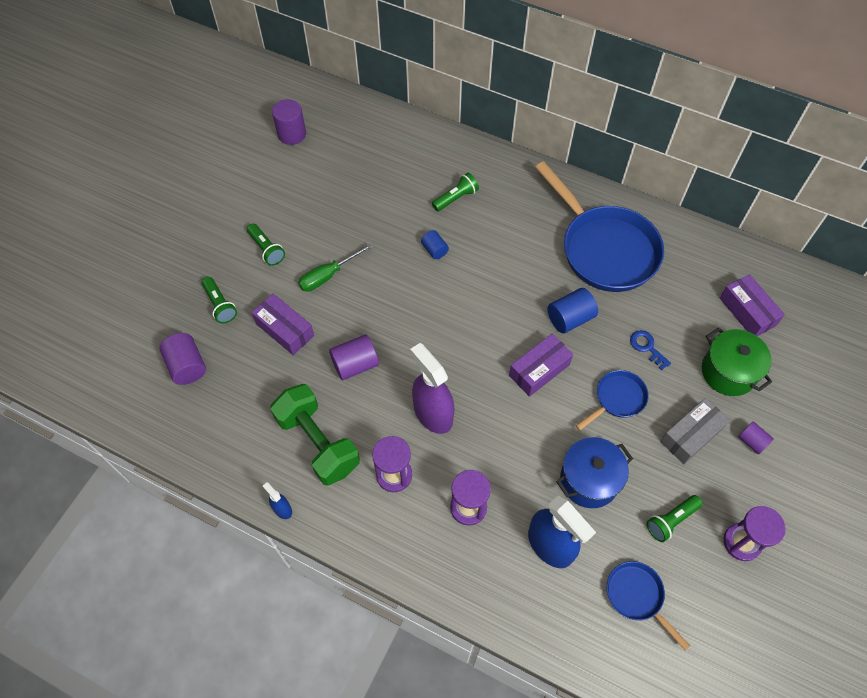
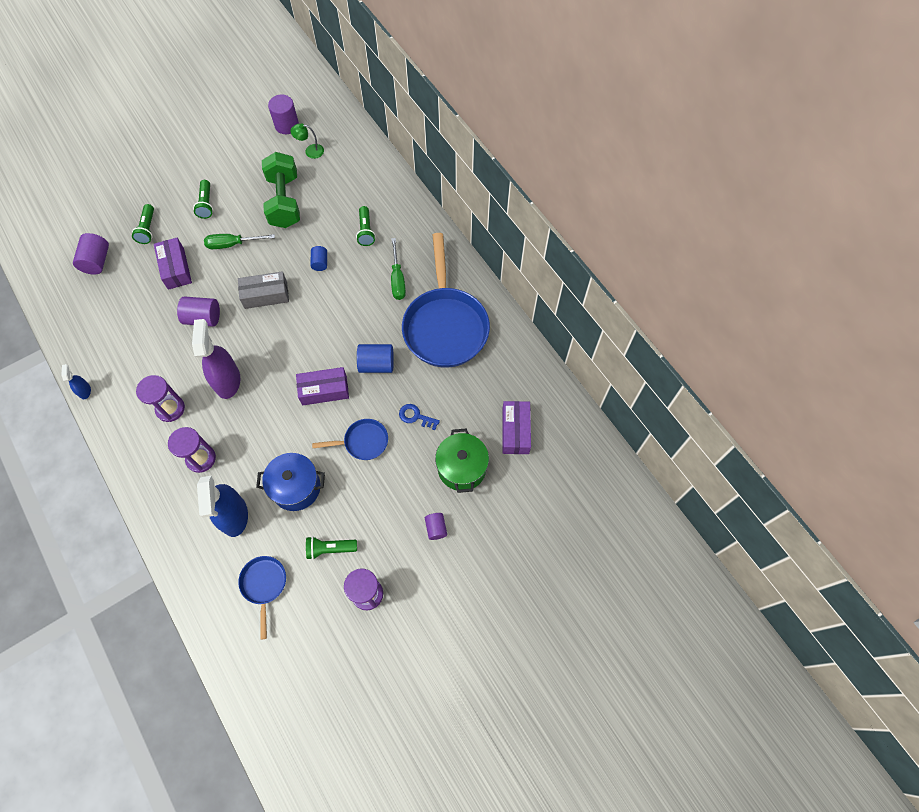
camera: 30 degrees right, 5 degrees up
green dumbbell [270,384,360,486] -> green dumbbell moved to [262,152,300,228]
green flashlight [432,173,479,212] -> green flashlight turned 90 degrees clockwise [356,206,375,246]
blue key [630,330,671,370] -> blue key turned 60 degrees counterclockwise [399,404,440,430]
grey box [660,398,730,464] -> grey box moved to [238,271,289,309]
none -> green lamp [290,123,324,159]
none -> green screwdriver [391,238,406,300]

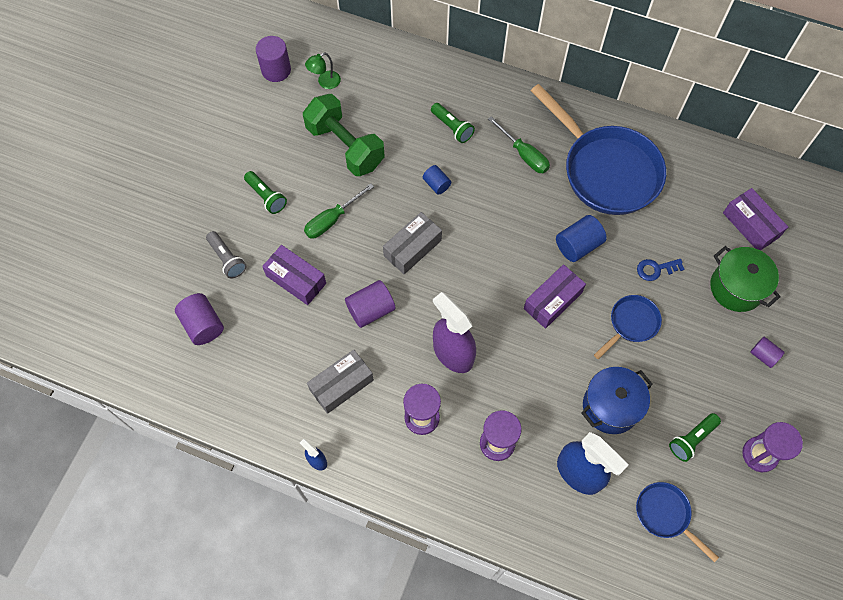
camera: 35 degrees left, 0 degrees up
green flashlight [132,204,154,244] -> grey flashlight [206,231,246,279]
none -> grey box [307,350,374,414]

